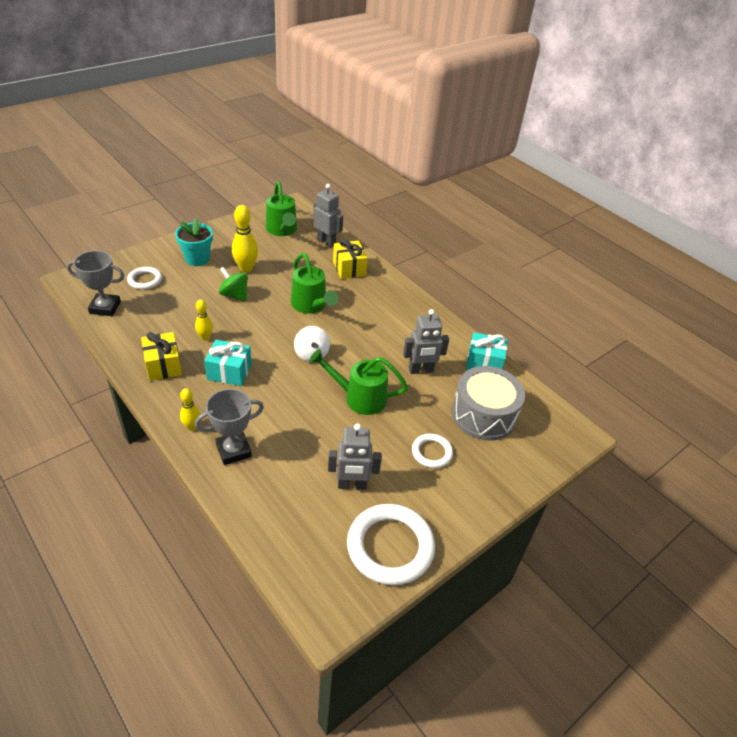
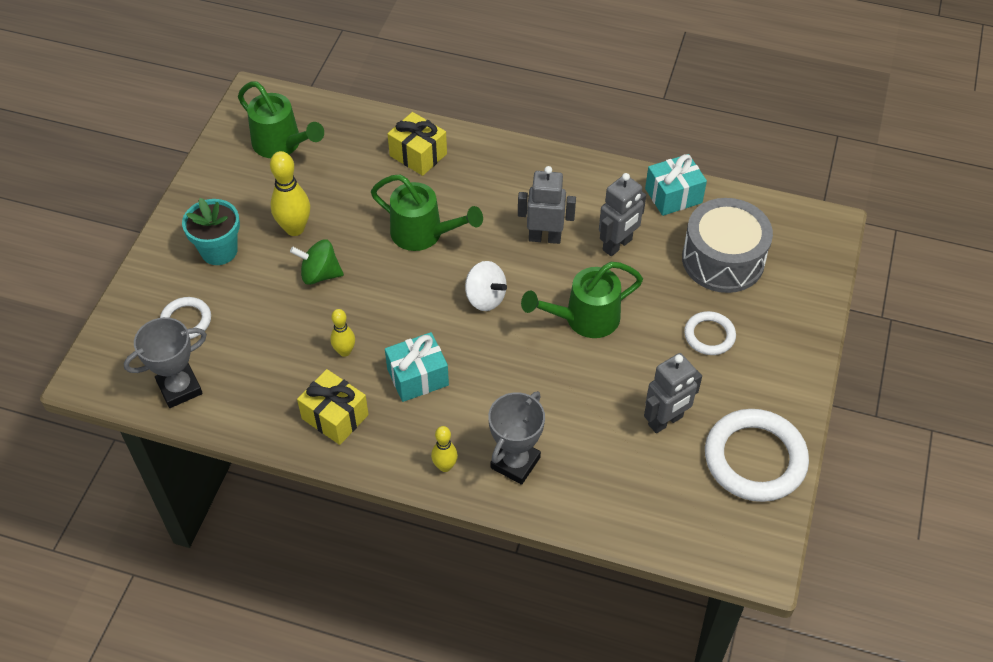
camera: 30 degrees left, 10 degrees up
grey robot [314,184,343,247] -> grey robot moved to [518,166,576,244]

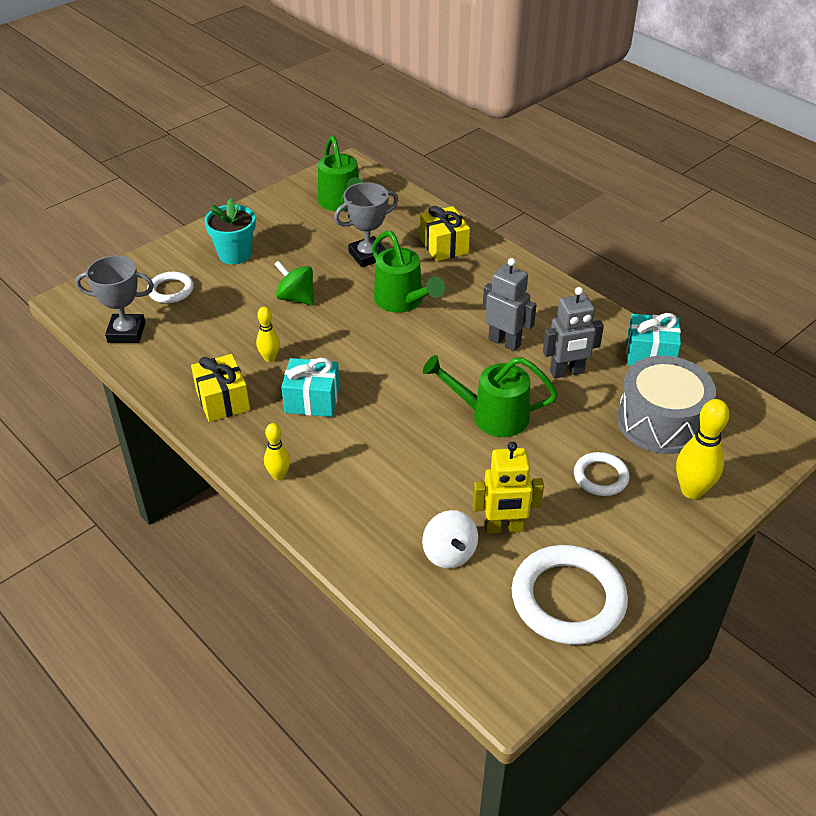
camera: 30 degrees right, 10 degrees down
yellow bowling pin [270,151,310,236] -> yellow bowling pin moved to [676,399,729,499]
white spinning top [465,261,507,311] -> white spinning top moved to [422,510,478,568]
grey trophy [488,391,545,485] -> grey trophy moved to [334,182,398,267]
grey robot [644,353,702,433] -> yellow robot [473,442,544,534]

